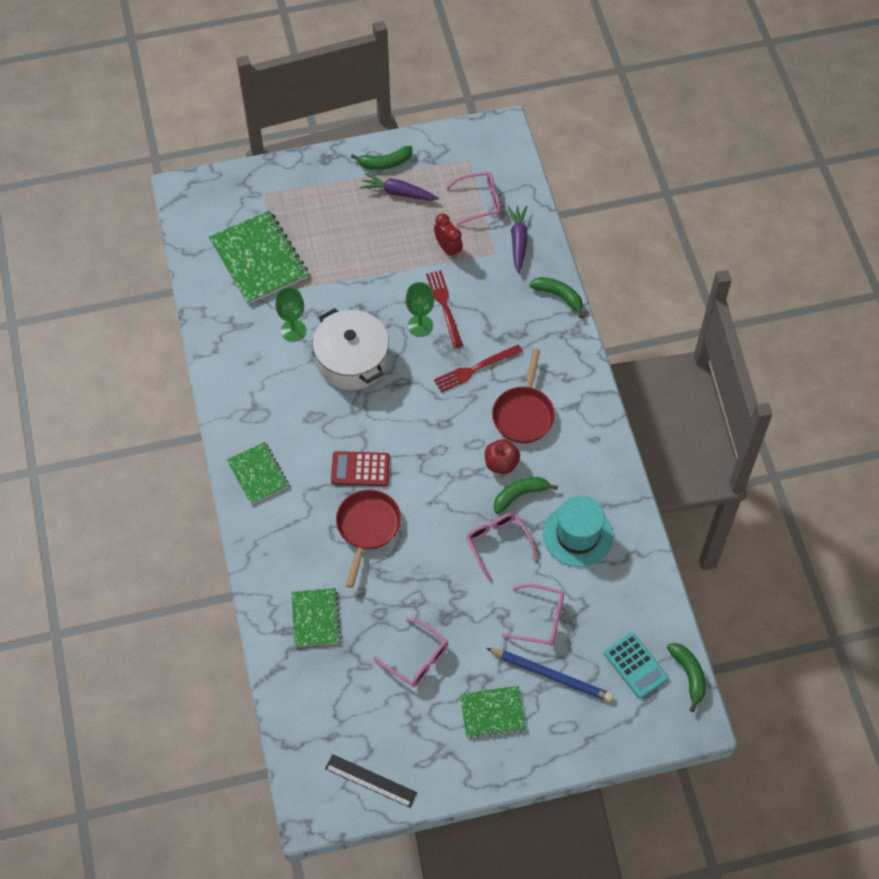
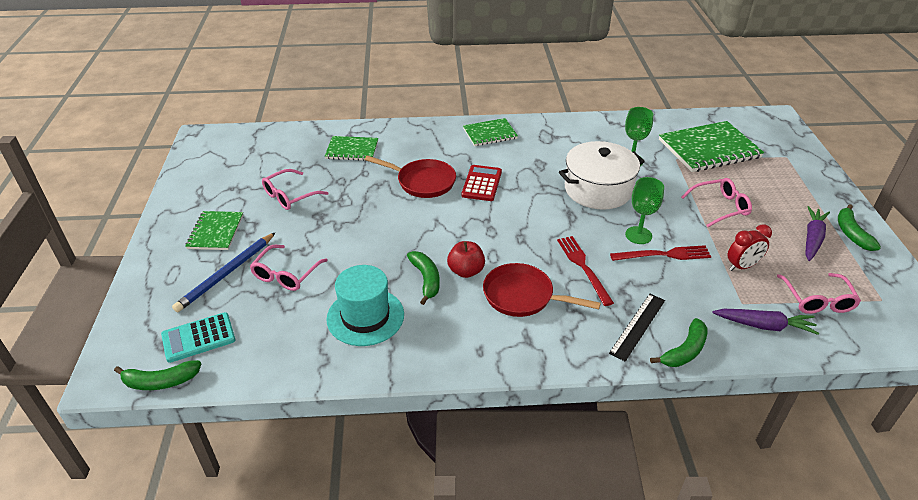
camera: 100 degrees right, 20 degrees down
black ruler [325,754,417,807] -> black ruler moved to [609,294,665,362]
pink glasses [466,513,537,582] -> pink glasses moved to [681,178,752,227]

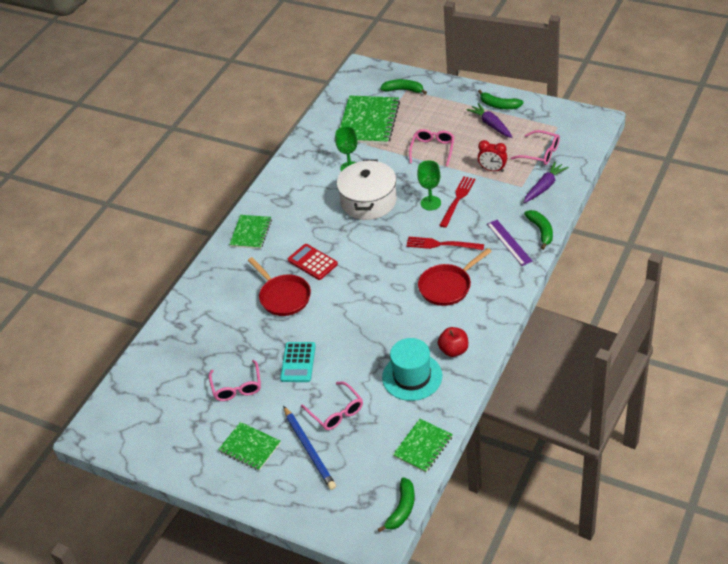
camera: 55 degrees left, 5 degrees up
turquoise calculator [161,312,236,363] -> turquoise calculator moved to [280,342,316,382]
green notebook [325,136,378,161] -> green notebook moved to [393,419,453,473]
red pan [365,155,456,198] -> red pan turned 90 degrees clockwise [248,257,311,316]
green banana [407,251,440,305] -> green banana moved to [380,79,427,95]
red apple [447,241,485,278] -> red apple moved to [438,327,468,357]
black ruler [609,294,665,362] -> purple ruler [487,220,533,266]
red clock [727,224,772,271] -> red clock turned 105 degrees clockwise [478,140,507,172]

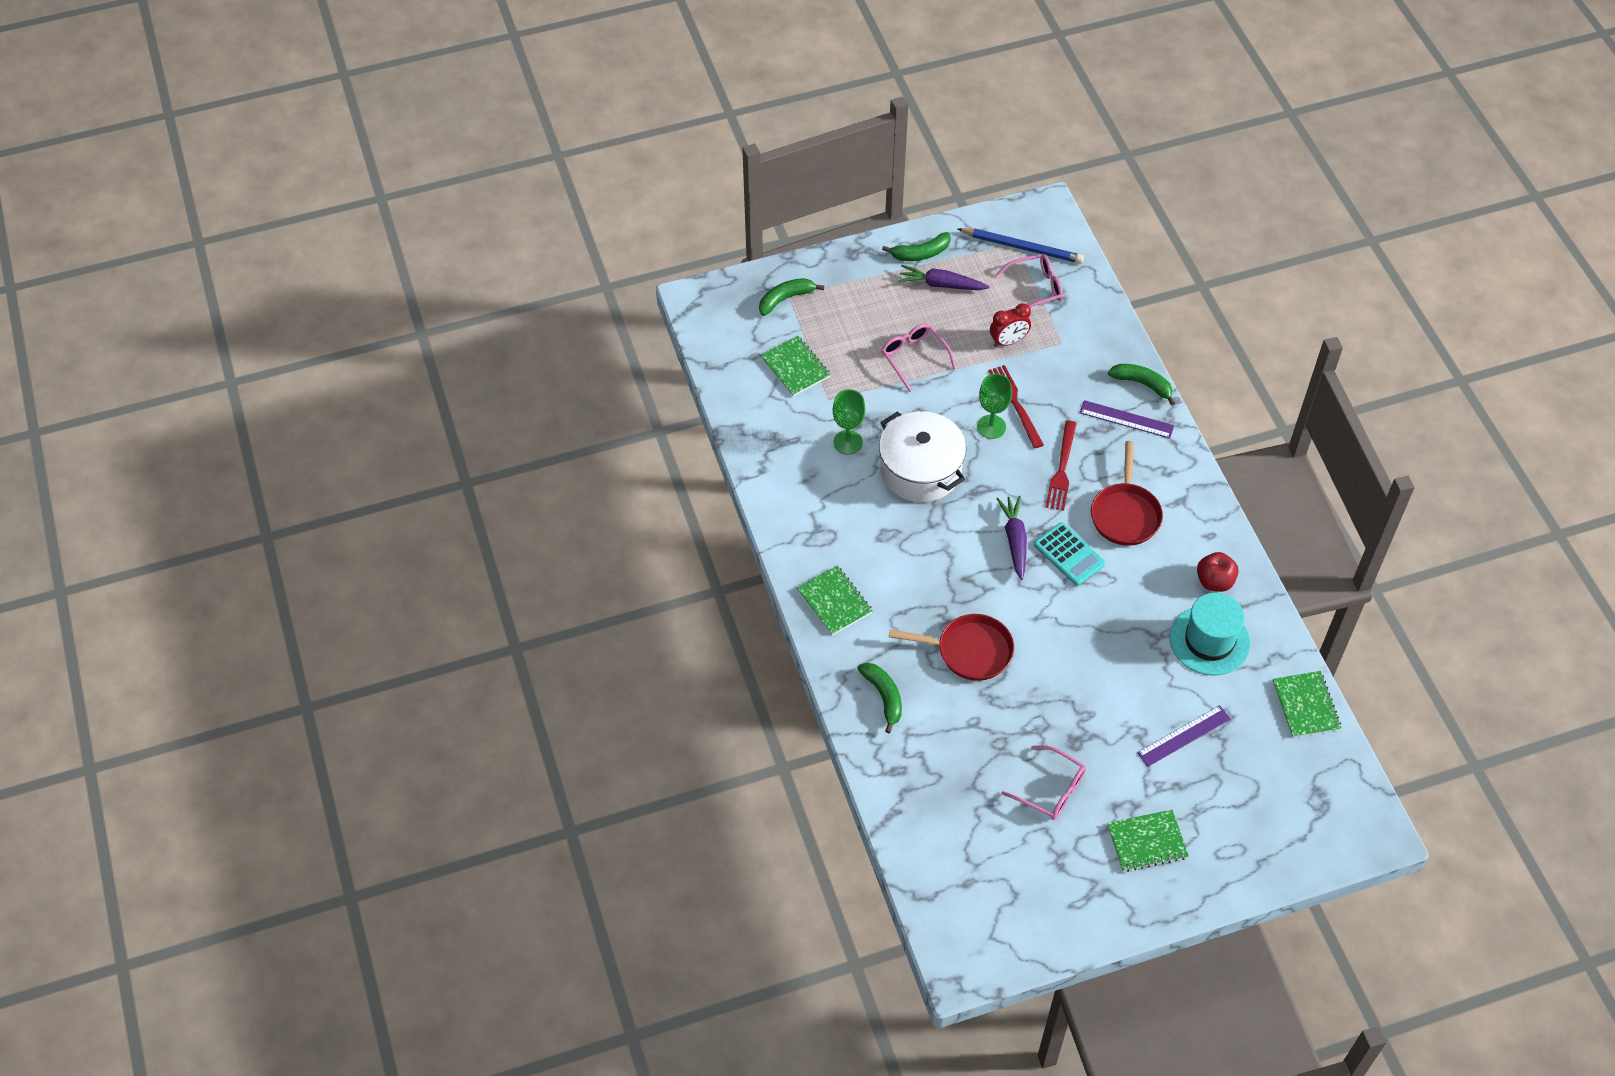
camera: 50 degrees left, 10 degrees up
turquoise calculator [280,342,316,382] -> turquoise calculator moved to [1034,522,1105,586]
blue pencil [283,406,336,490] -> blue pencil moved to [958,228,1084,263]
red calculator [288,244,338,280] -> none
pink glasses [301,382,363,430] -> purple ruler [1137,705,1231,767]
green notebook [340,95,400,144] -> green notebook [760,336,831,396], size x0.58
green banana [378,478,415,532] -> green banana moved to [857,663,902,733]
red fork [406,237,484,250] -> red fork turned 45 degrees counterclockwise [1046,421,1077,511]
purple carrot [524,161,569,203] -> purple carrot moved to [996,496,1027,580]

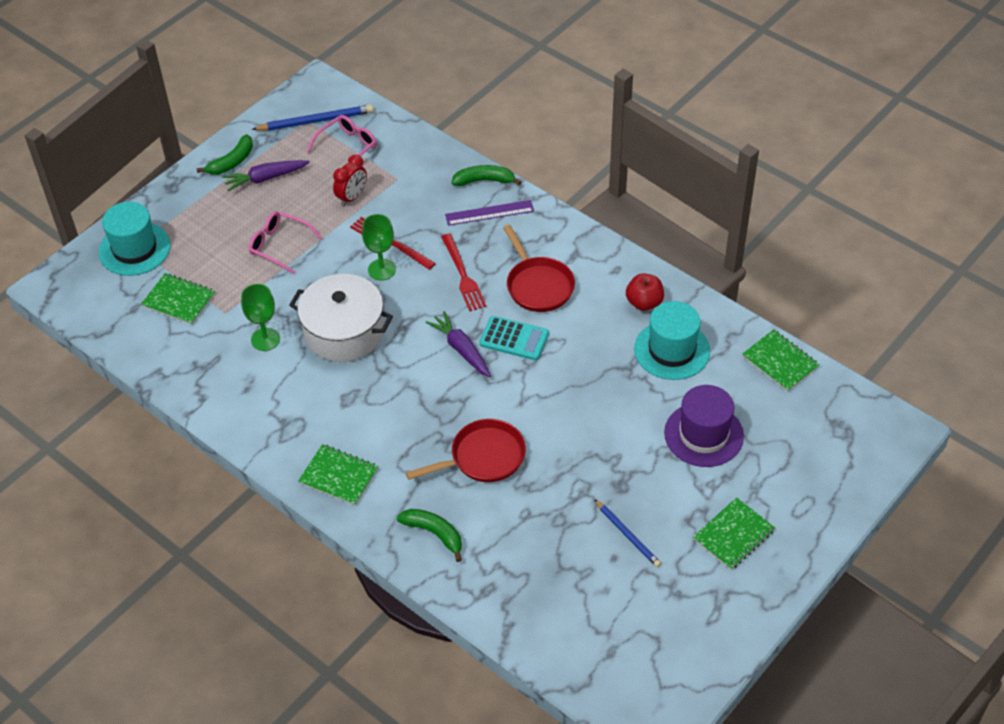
camera: 30 degrees left, 5 degrees down
green banana [759,278,824,316] -> turquoise hat [99,202,171,276]
pink glasses [1001,745,1086,820] -> blue pencil [594,499,661,567]
purple ruler [1137,705,1231,767] -> purple hat [664,385,744,467]

